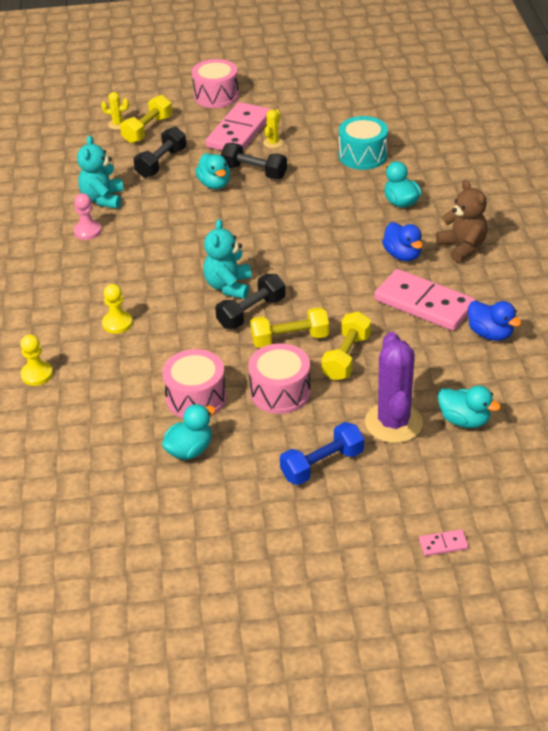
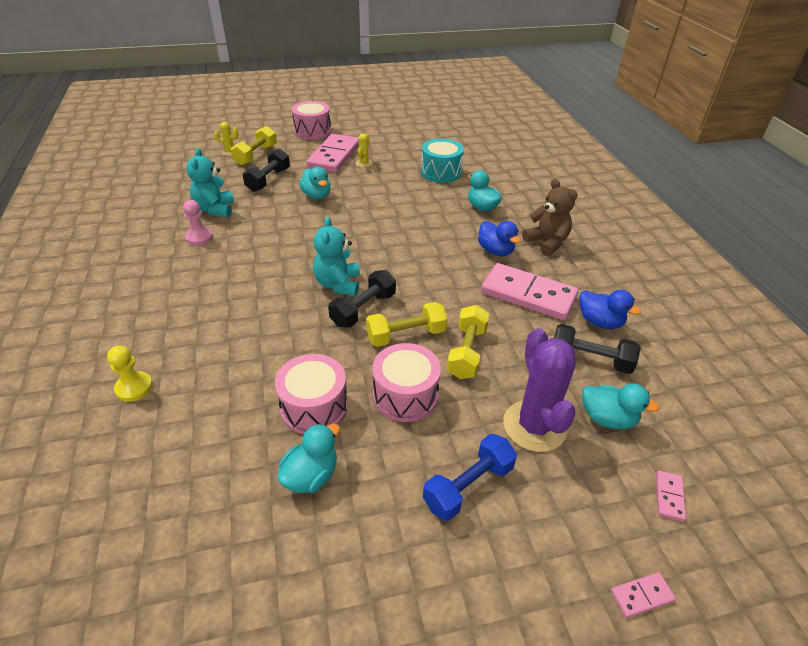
camera: 10 degrees left, 0 degrees up
yellow pawn [102,284,133,334] -> none
black dumbbell [221,143,287,179] -> black dumbbell moved to [554,324,641,374]
none -> pink domino [656,471,686,522]

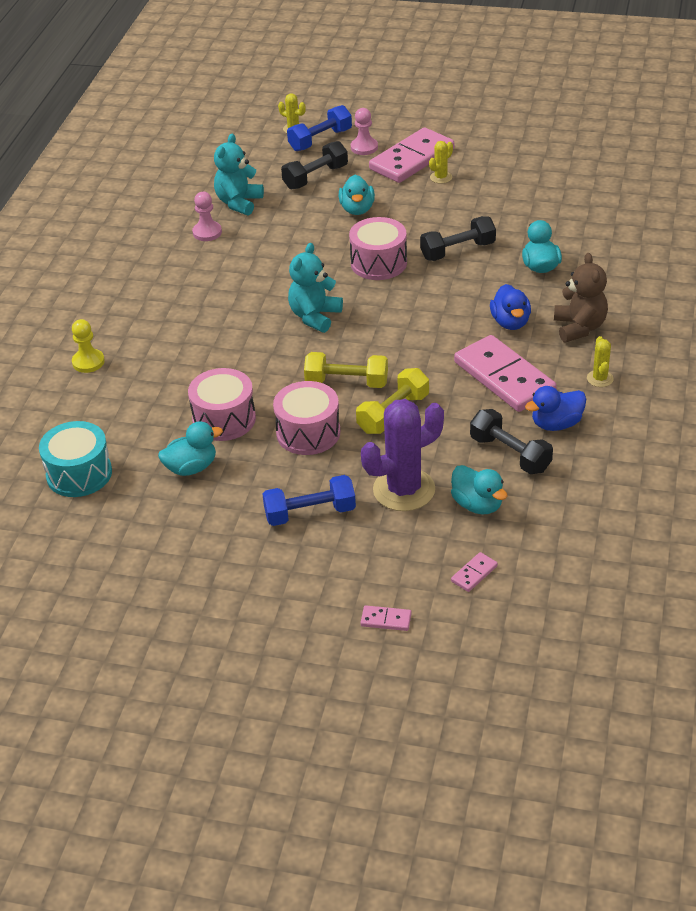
camera: 30 degrees right, 0 degrees up
yellow dumbbell [231,126,277,166] -> blue dumbbell [287,105,352,151]
pink drum [292,101,331,140] -> pink drum moved to [349,217,407,280]
black dumbbell [328,270,396,328] -> black dumbbell moved to [420,216,496,261]
turquoise drum [421,139,464,183] -> turquoise drum moved to [39,421,112,497]
purple cactus [503,328,576,452] -> purple cactus turned 45 degrees clockwise [361,399,444,511]
blue duck [579,290,641,329] -> blue duck turned 90 degrees clockwise [525,386,586,431]
none -> pink pawn [351,108,378,155]
none -> yellow cactus [587,336,614,387]

